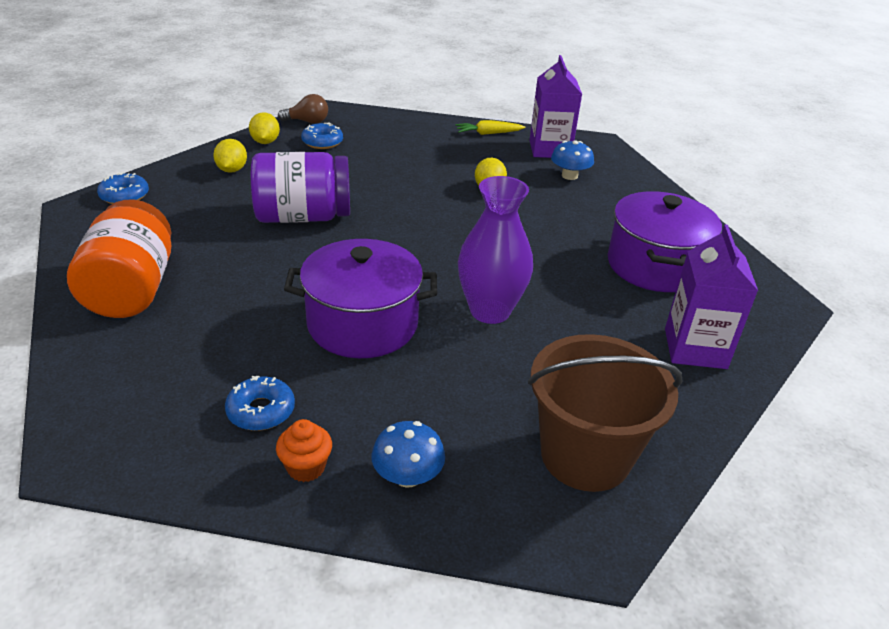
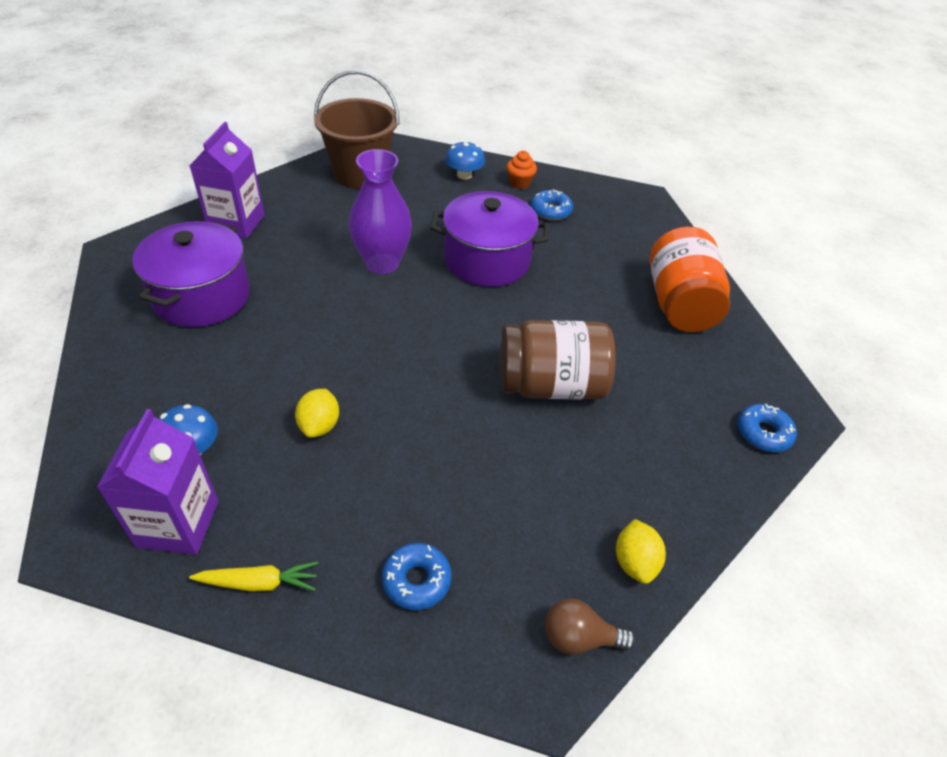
camera: 175 degrees left, 10 degrees up
yellow lemon [213,139,247,173] -> none
purple jar [251,152,350,223] -> brown jar [500,320,616,400]
blue donut [301,123,343,149] -> blue donut moved to [382,543,451,610]

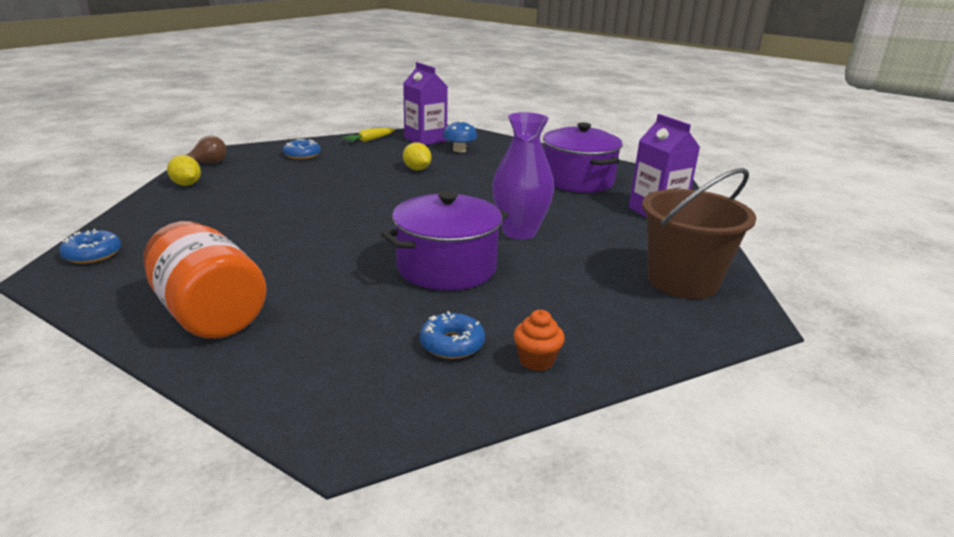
camera: 140 degrees right, 20 degrees down
blue mushroom [445,141,485,179] -> none
brown jar [500,320,616,400] -> none

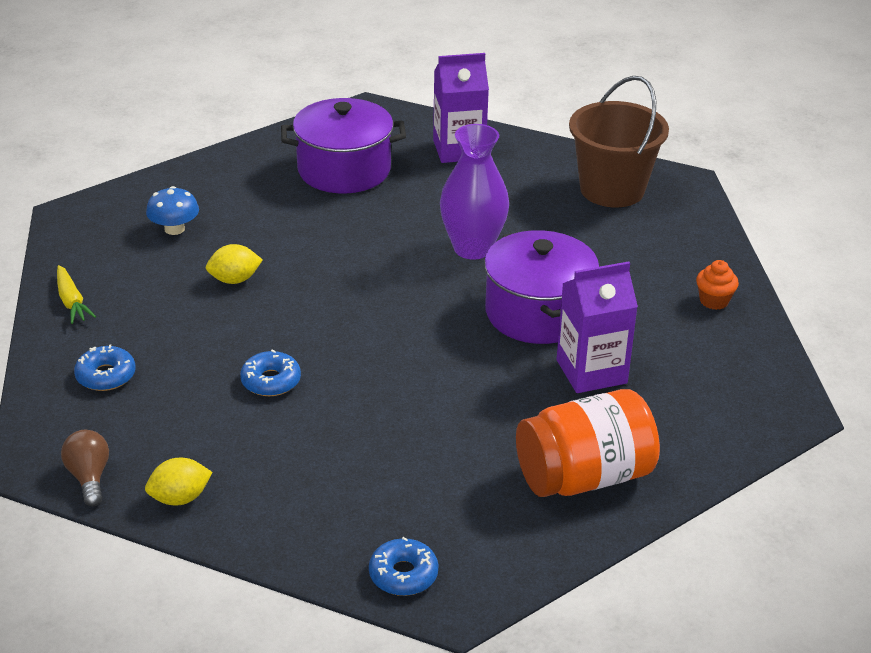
camera: 70 degrees left, 10 degrees up
purple carton [403,62,448,145] -> purple carton moved to [557,262,638,393]
blue donut [420,311,485,359] -> blue donut moved to [240,349,301,396]

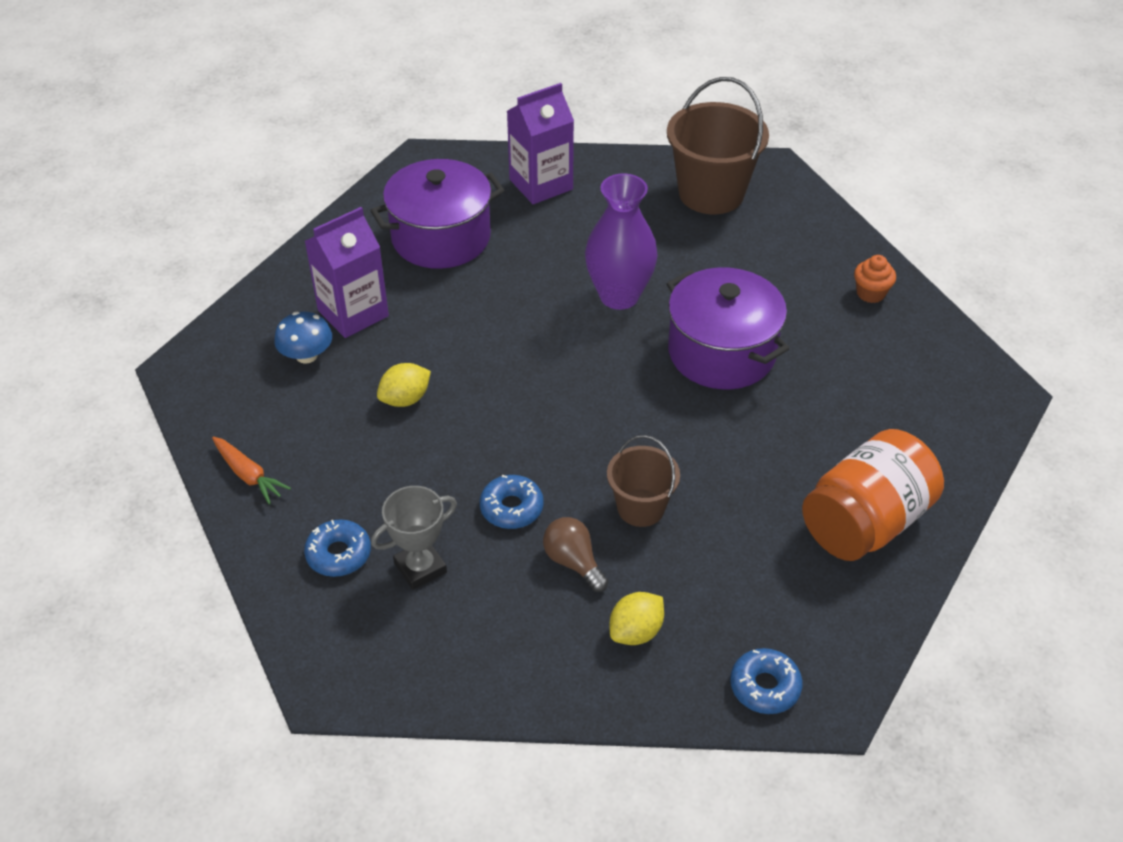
camera: 20 degrees left, 10 degrees up
yellow carrot [57,265,96,324] -> orange carrot [212,437,291,505]
brown light bulb [61,430,109,506] -> brown light bulb moved to [543,517,609,592]
yellow lemon [145,458,212,506] -> yellow lemon moved to [609,592,664,645]
purple carton [557,262,638,393] -> purple carton moved to [305,207,389,338]
none -> grey trophy [371,486,457,590]
none -> brown bucket [607,435,680,527]

